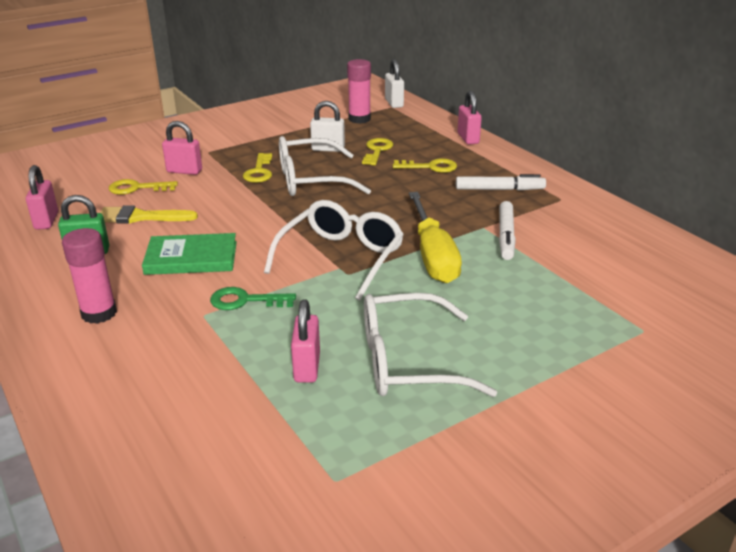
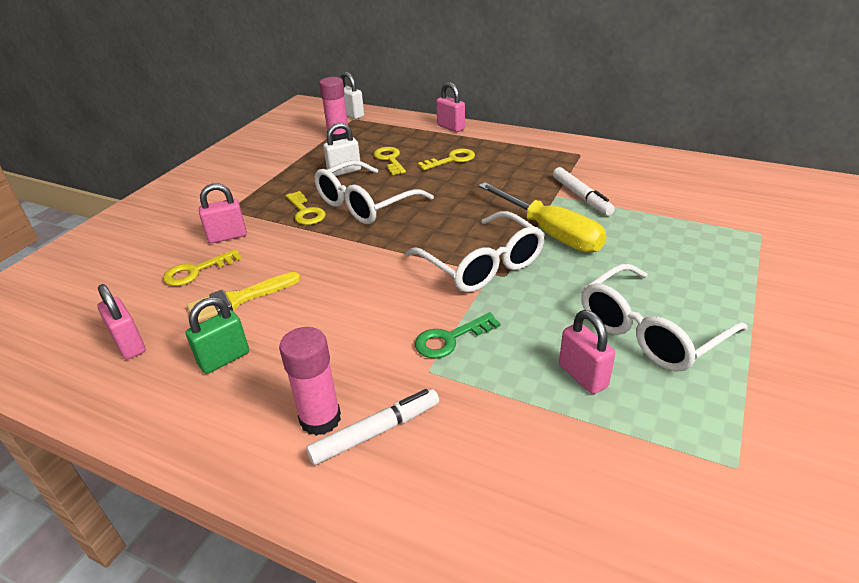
camera: 30 degrees left, 5 degrees up
green book [142,233,237,275] -> none
white glasses [264,200,404,301] -> white glasses turned 150 degrees clockwise [405,211,545,292]
white marker [456,174,546,191] -> white marker moved to [306,389,439,465]

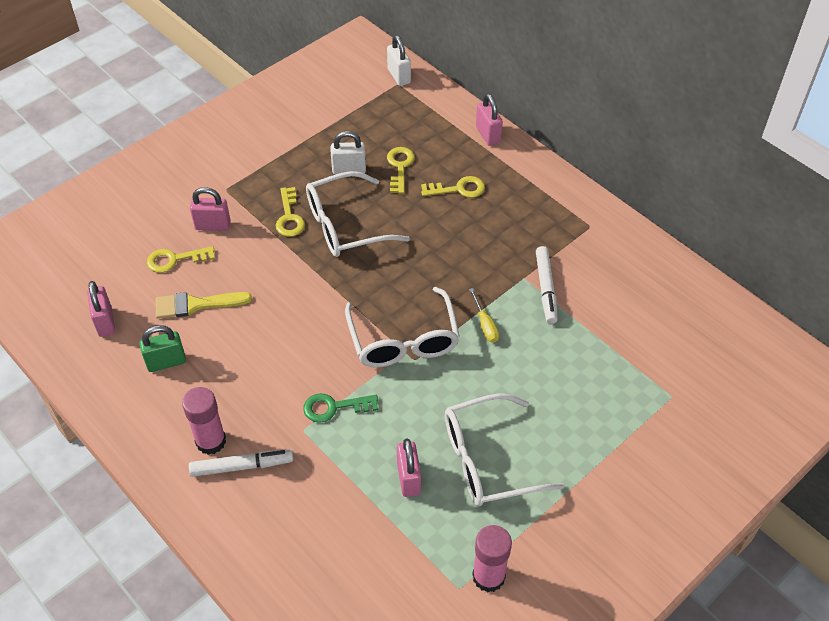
camera: 20 degrees right, 15 degrees up
pink glue stick [319,77,348,141] -> pink glue stick moved to [472,525,512,592]
yellow screwdriver [478,182,606,253] -> yellow screwdriver [469,288,499,343], size x0.45

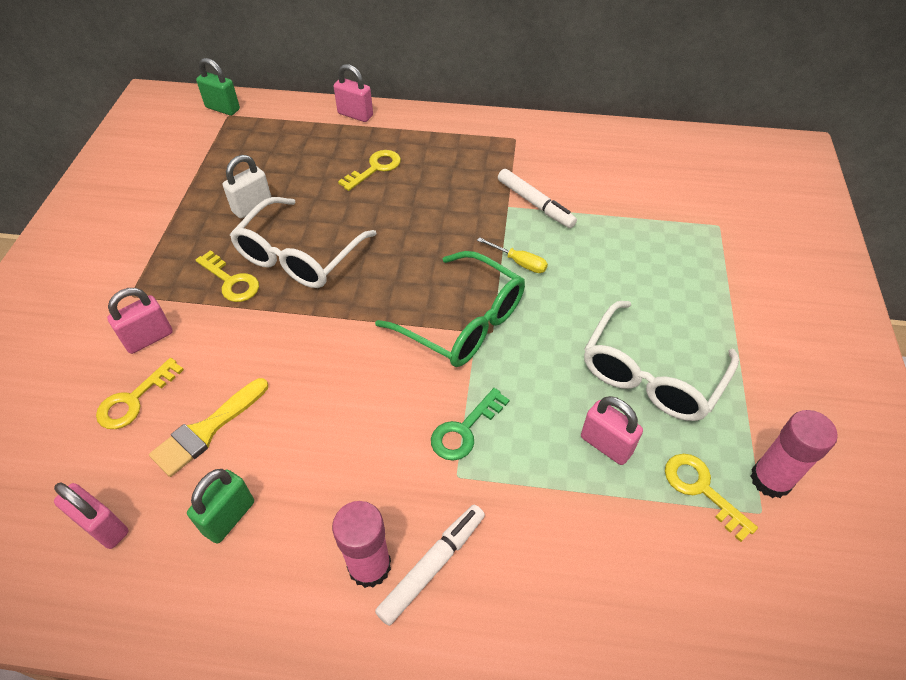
camera: 40 degrees left, 0 degrees up
white glasses [345,287,460,368] -> green glasses [375,251,525,367]
white padlock [387,35,411,86] -> green padlock [196,58,240,116]
yellow key [387,147,415,194] -> yellow key moved to [665,454,758,542]

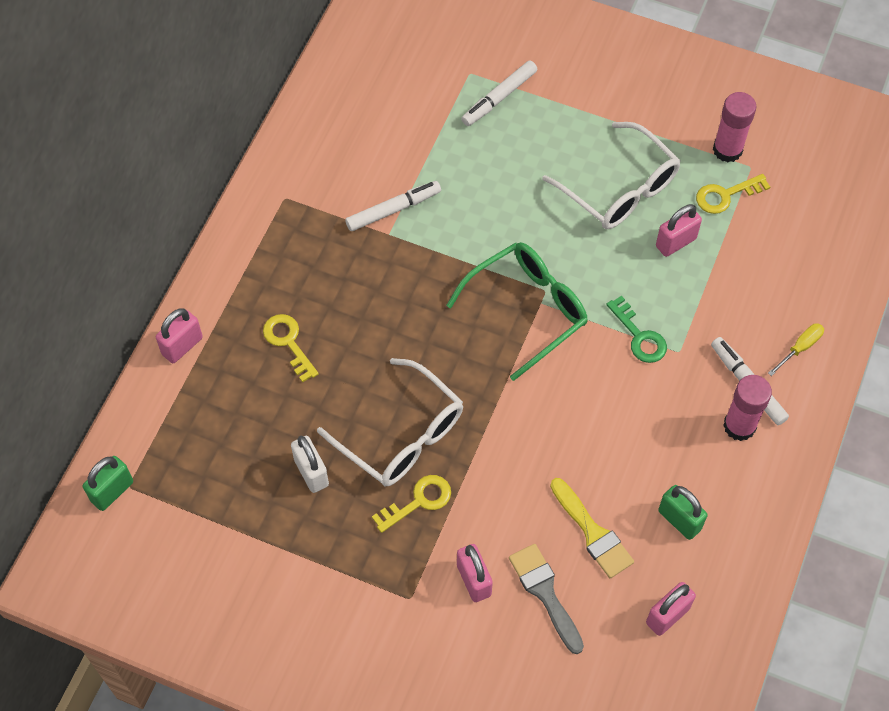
camera: 75 degrees left, 10 degrees up
yellow key [96,358,184,429] -> grey brush [509,544,584,654]
yellow screwdriver [477,237,548,273] -> yellow screwdriver moved to [768,323,824,376]
none -> white marker [461,60,538,126]

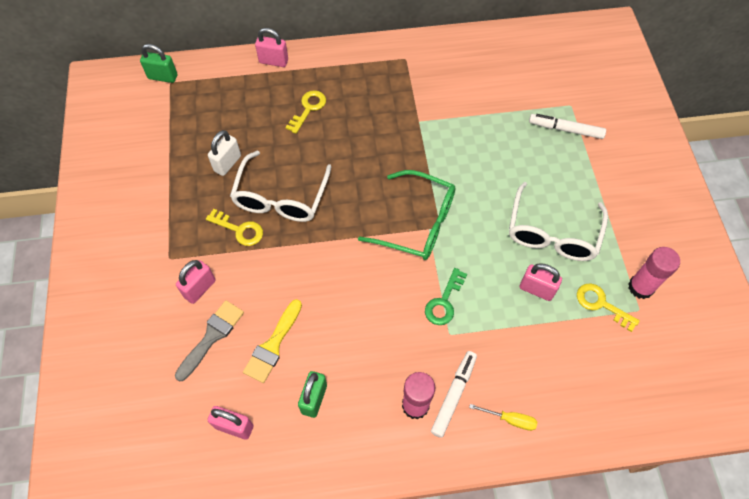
camera: 60 degrees right, 0 degrees up
white marker [345,181,441,231] -> none

